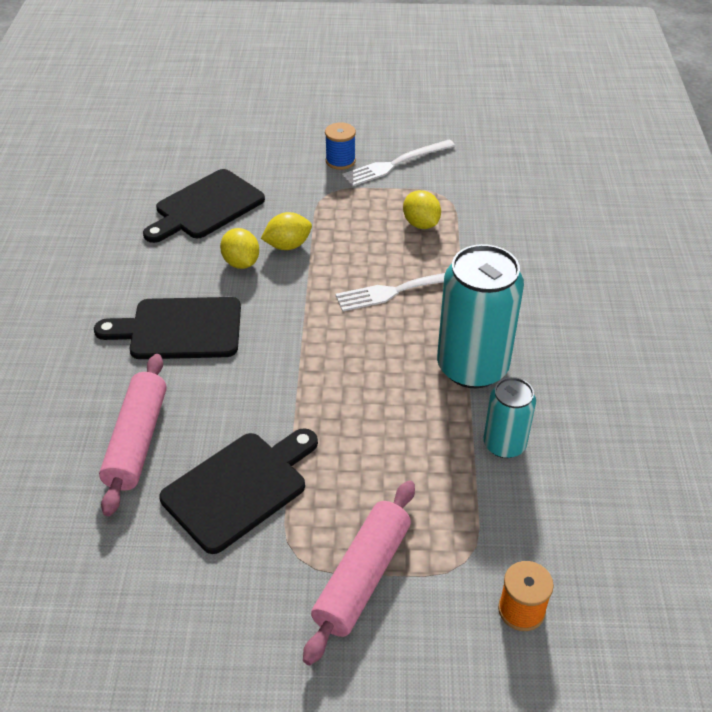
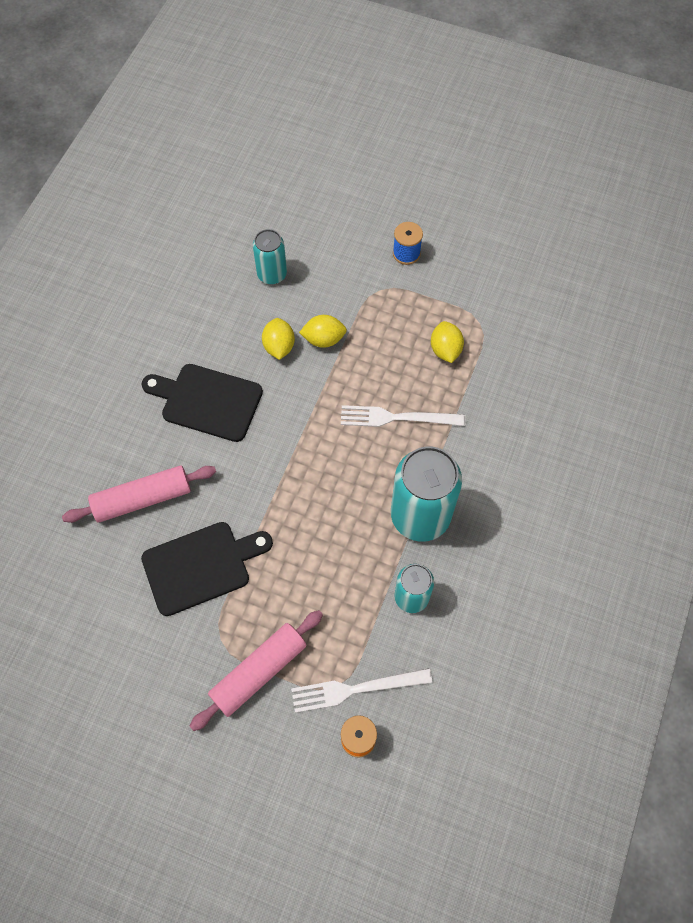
camera: 20 degrees right, 20 degrees up
pink rolling pin [99,354,167,516] -> pink rolling pin turned 45 degrees clockwise [62,465,216,523]
black cutting board [143,169,265,243] -> turquoise can [253,229,287,284]
white fork [342,140,455,186] -> white fork moved to [291,668,432,713]

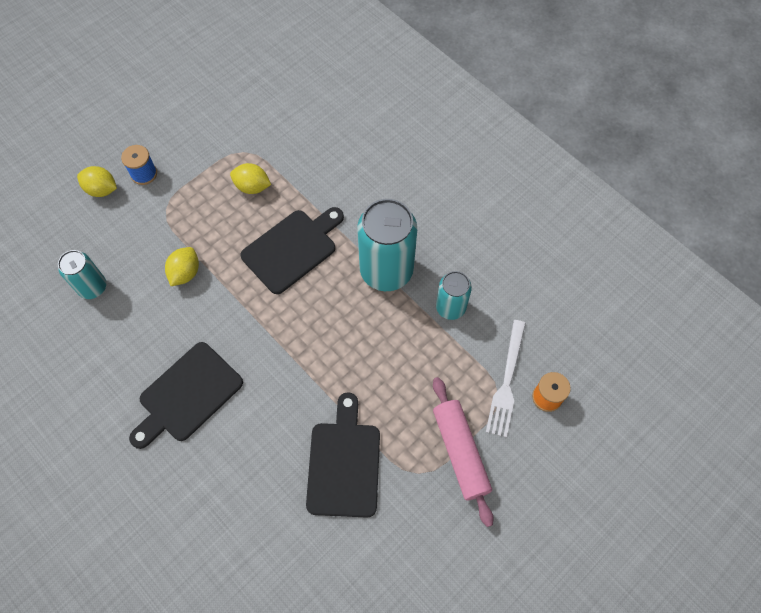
camera: 65 degrees left, 0 degrees up
pink rolling pin [62,465,216,523] -> none
yellow lemon [262,318,295,360] -> yellow lemon moved to [77,166,117,197]
white fork [341,405,466,427] -> black cutting board [240,207,344,294]

